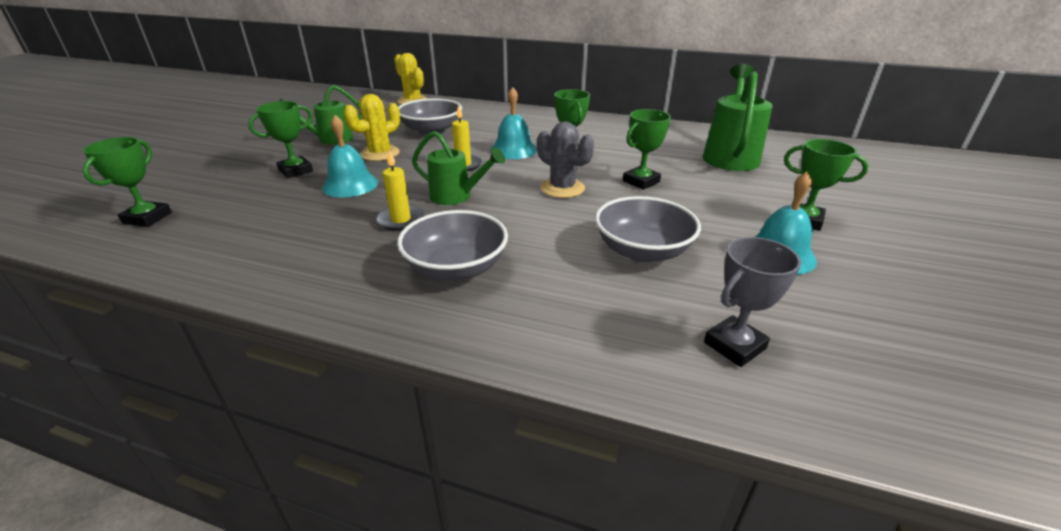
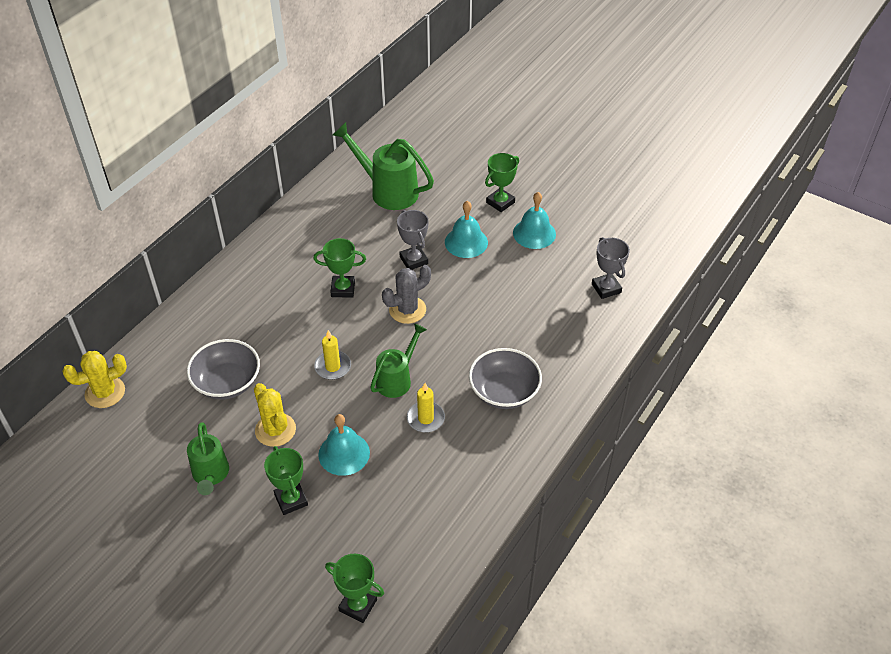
camera: 75 degrees left, 15 degrees up
turquoise bell [490,87,537,159] -> turquoise bell moved to [445,201,488,258]
grey bowl [595,196,701,262] -> none
green trophy [623,109,671,190] -> grey trophy [397,210,429,270]

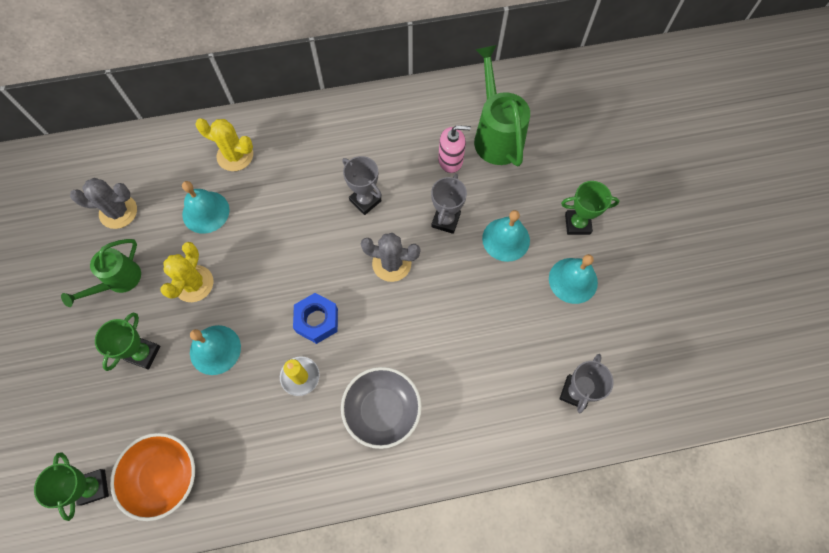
camera: 45 degrees right, 20 degrees up
yellow cactus [62,351,127,408] -> yellow cactus moved to [195,118,253,171]
grey bowl [187,339,260,399] -> turquoise bell [182,181,230,234]
green trophy [313,238,366,297] -> grey trophy [342,156,382,215]
yellow candle [314,330,351,380] -> none
green watering can [370,323,427,398] -> blue nut [293,293,338,344]
none -> grey cactus [70,178,137,229]
none -> orange bowl [110,433,195,521]
none -> pink soap dispenser [438,125,471,173]

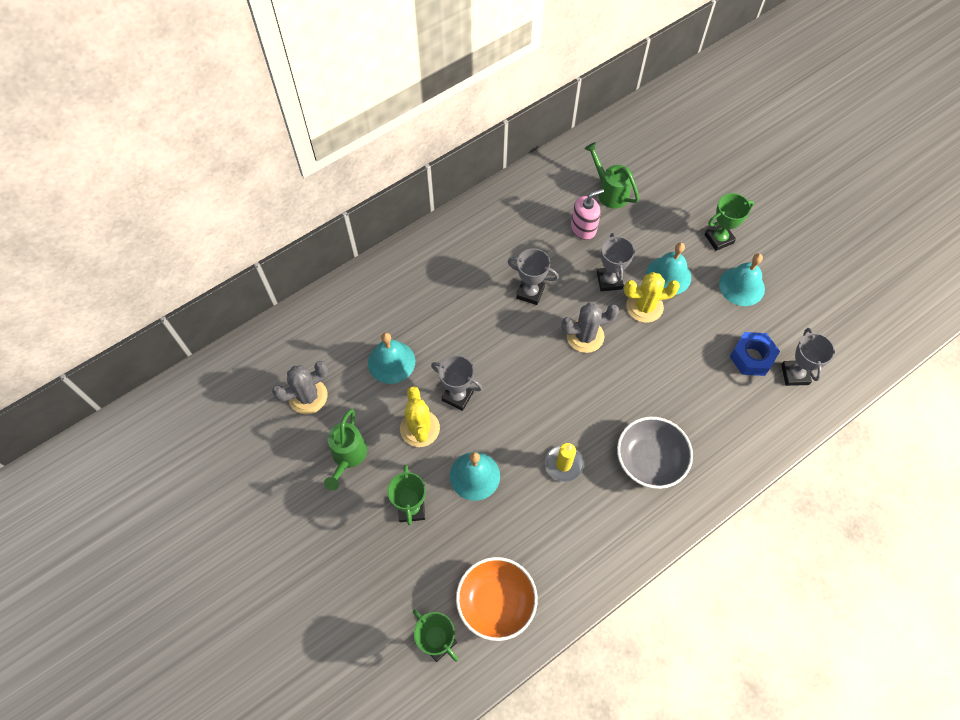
camera: 25 degrees left, 5 degrees down
yellow cactus [195,118,253,171] -> yellow cactus moved to [624,272,680,323]
blue nut [293,293,338,344] -> blue nut moved to [730,332,780,376]
green watering can [474,45,530,167] -> green watering can [584,142,639,209], size x0.64
none -> grey trophy [431,355,483,411]

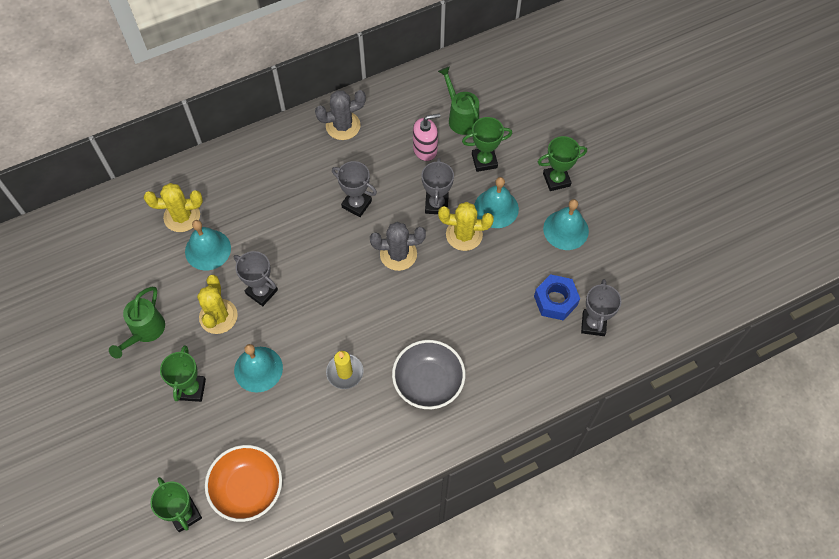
camera: 10 degrees right, 0 degrees up
grey cactus [272,361,328,414] -> grey cactus moved to [315,90,366,140]
none -> yellow cactus [144,183,203,232]
none -> green trophy [462,117,512,172]

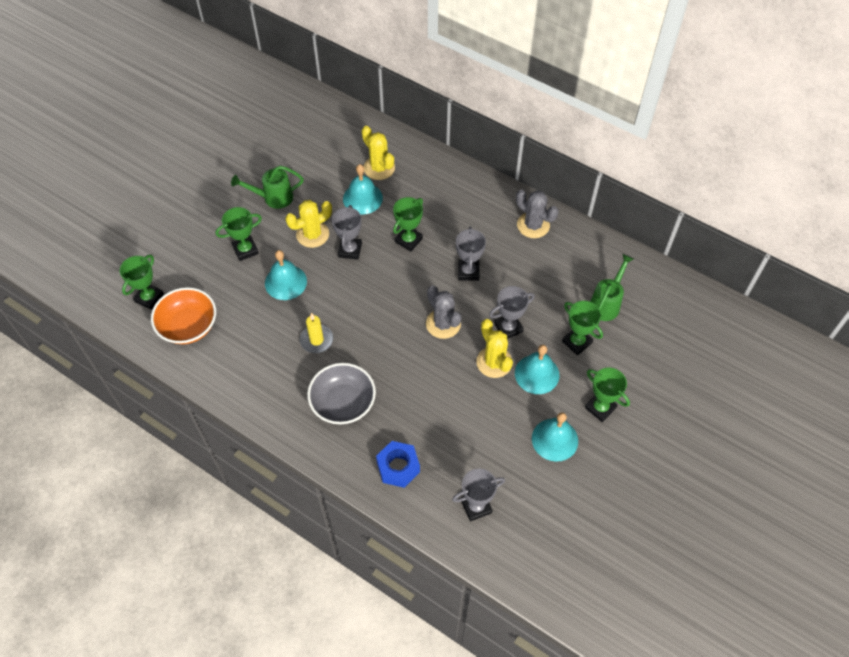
camera: 60 degrees right, 5 degrees down
pink soap dispenser [413,113,440,161] -> none
blue nut [534,274,580,320] -> blue nut moved to [376,441,420,488]
none -> green trophy [393,197,423,252]

